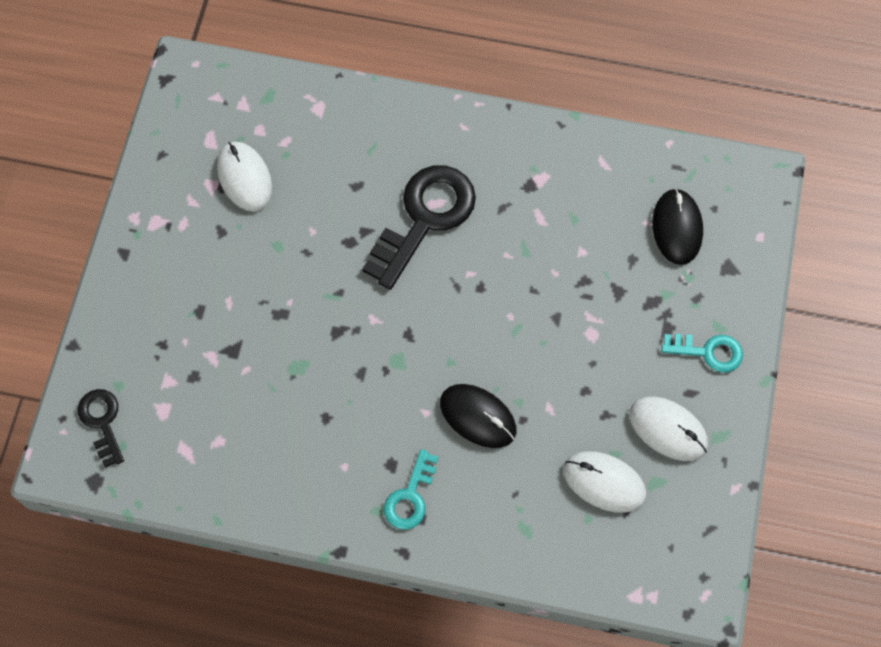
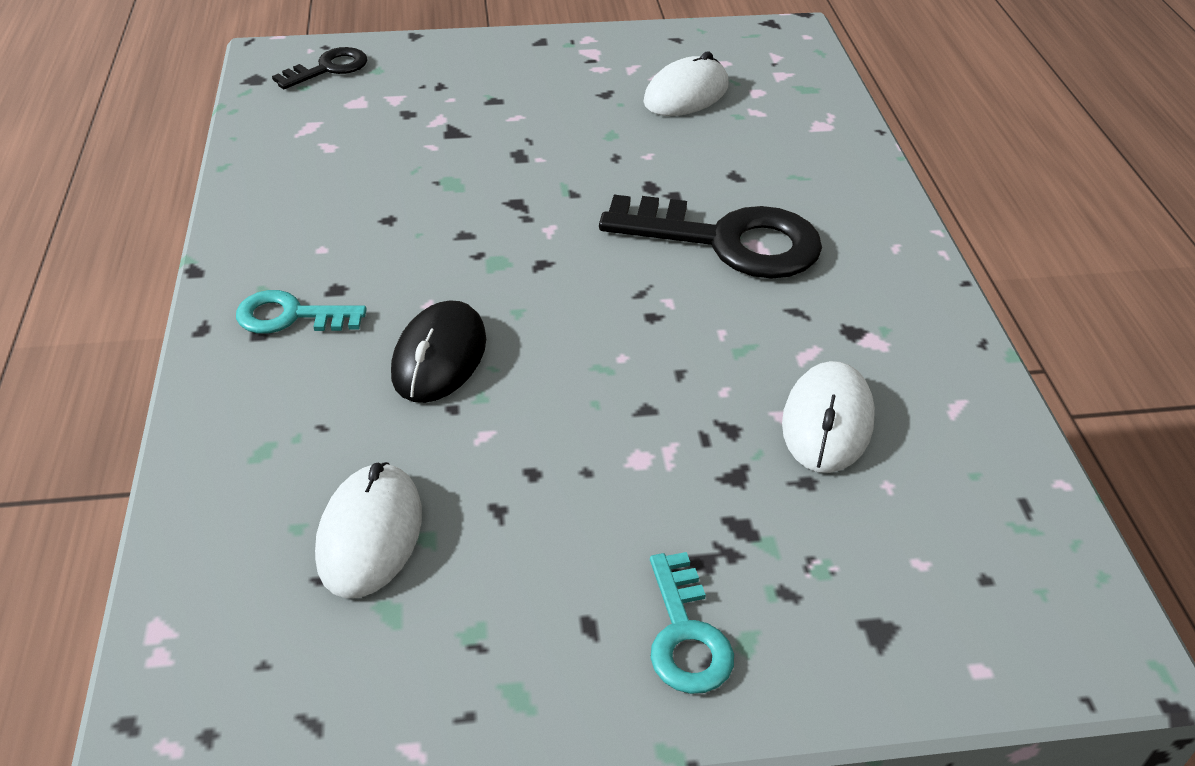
camera: 70 degrees right, 25 degrees down
white mouse [630,397,708,461] -> white mouse moved to [782,361,875,473]
black mouse [652,188,703,265] -> none

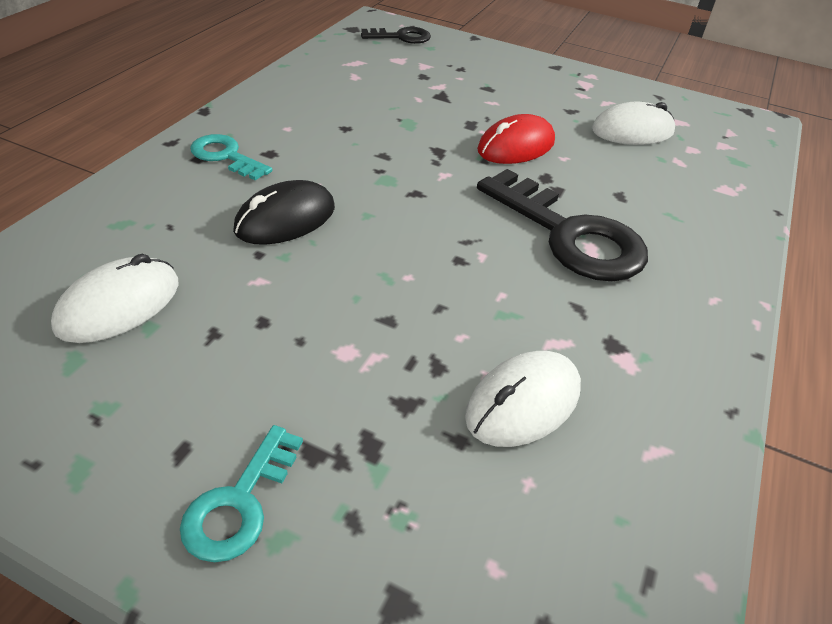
camera: 30 degrees right, 0 degrees up
none -> red mouse [477,114,555,164]

